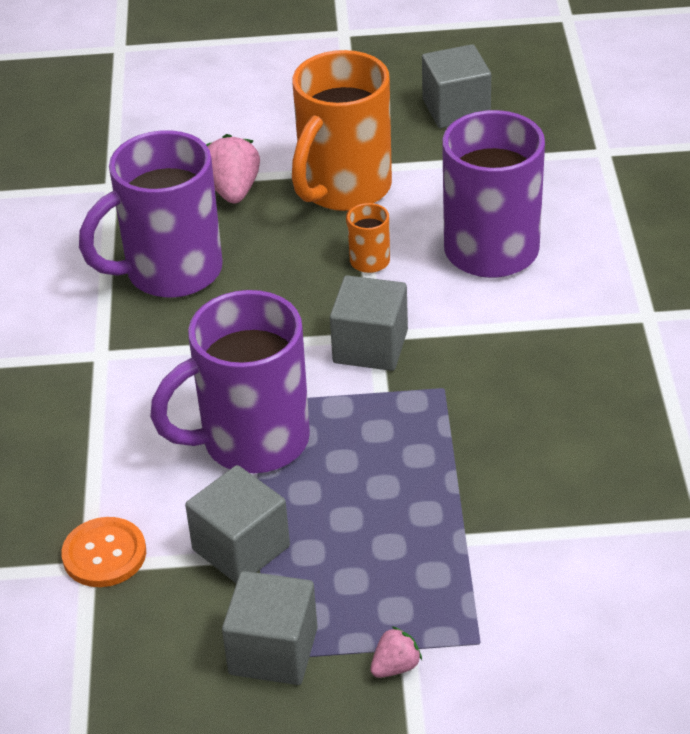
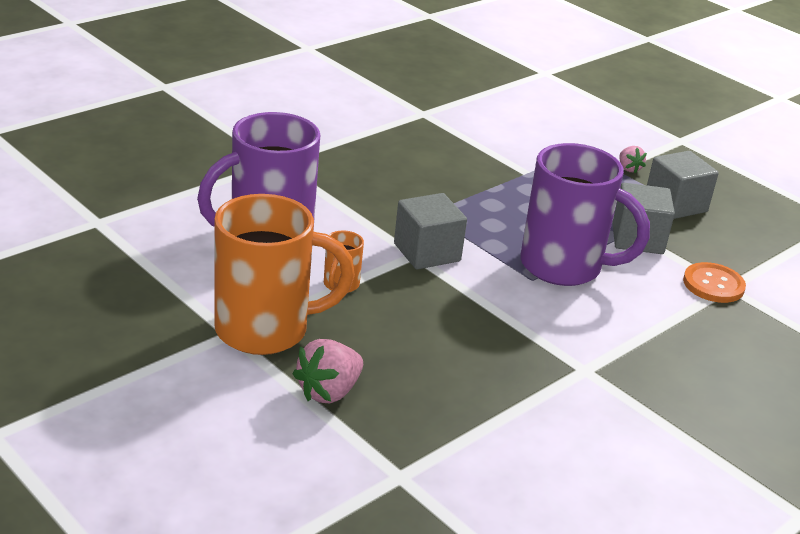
camera: 135 degrees left, 10 degrees down
purple mug [79,130,223,298] -> none
pink strawberry [371,626,422,678] -> pink strawberry turned 120 degrees counterclockwise [619,146,647,173]
grey cube [422,44,491,128] -> none

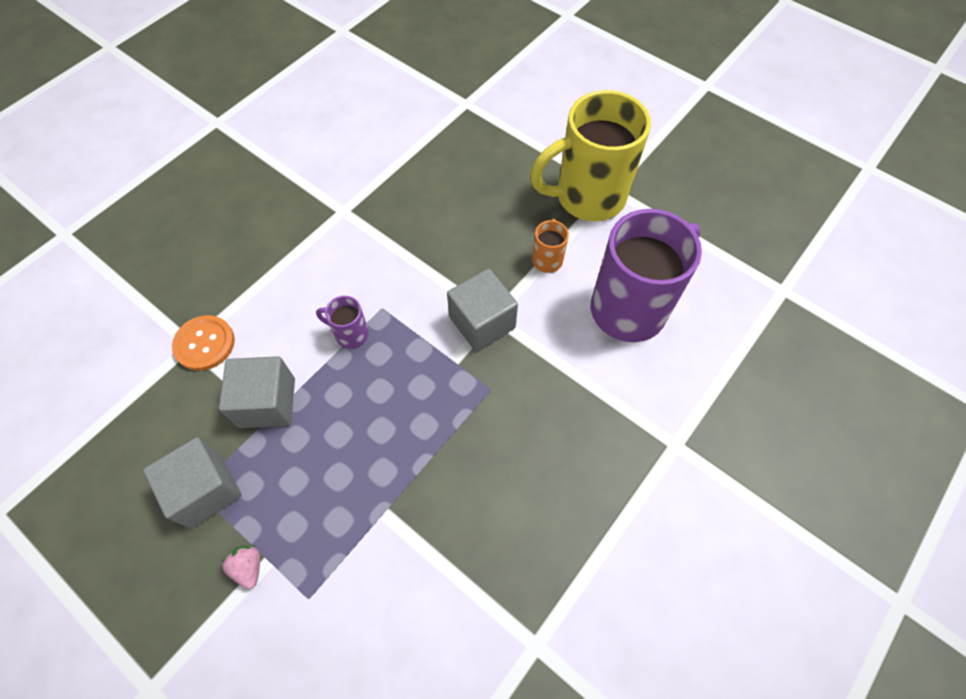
camera: 175 degrees right, 30 degrees up
orange mug [214,194,355,355] -> yellow mug [530,90,651,221]
pink strawberry [293,339,363,404] -> none
purple mug [520,143,650,286] -> purple mug [316,296,369,348], size x0.42

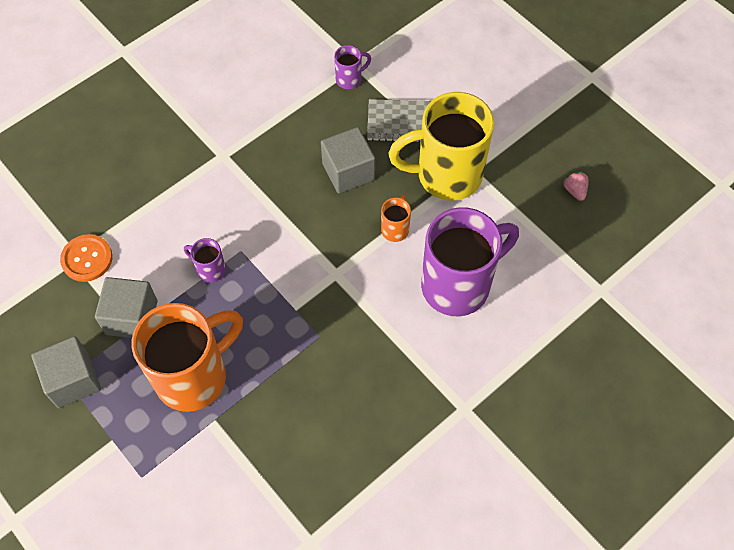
camera: 10 degrees right, 0 degrees up
pink strawberry [221,545,260,589] -> pink strawberry moved to [563,172,589,201]
grey cube [447,268,518,352] -> grey cube moved to [321,127,375,194]
none -> orange mug [132,303,243,412]
none -> purple mug [334,45,371,89]
none -> grey notebook [367,99,431,143]

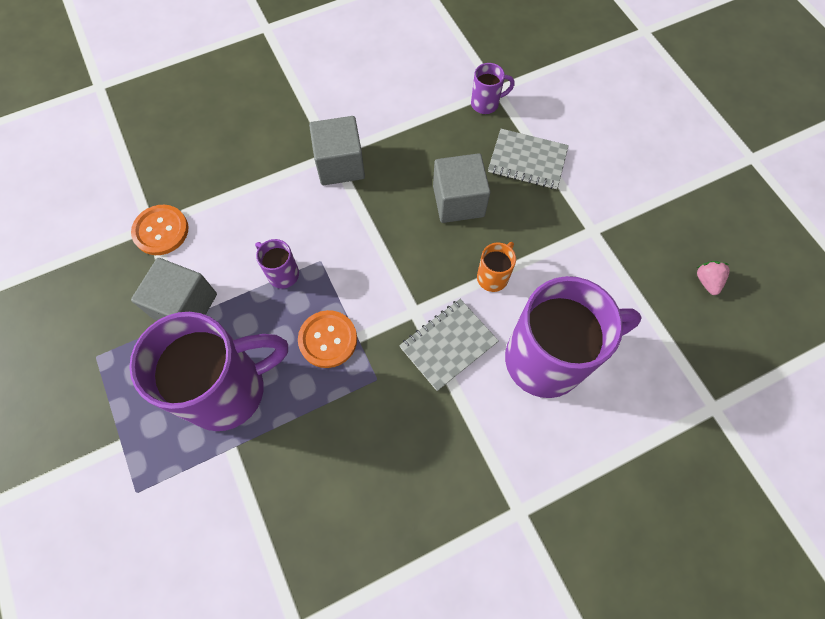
camera: 15 degrees right, 5 degrees up
grey cube [31,336,101,408] -> grey cube moved to [309,116,365,185]
orange mug [132,303,243,412] -> purple mug [129,312,288,431]
yellow mug [388,92,494,201] -> none
none -> orange button [298,310,357,368]
none -> grey notebook [399,299,499,391]

